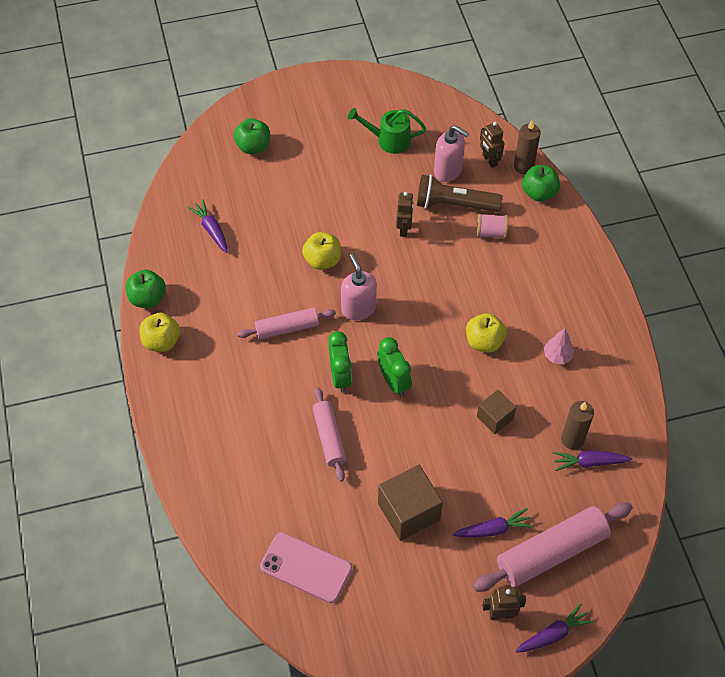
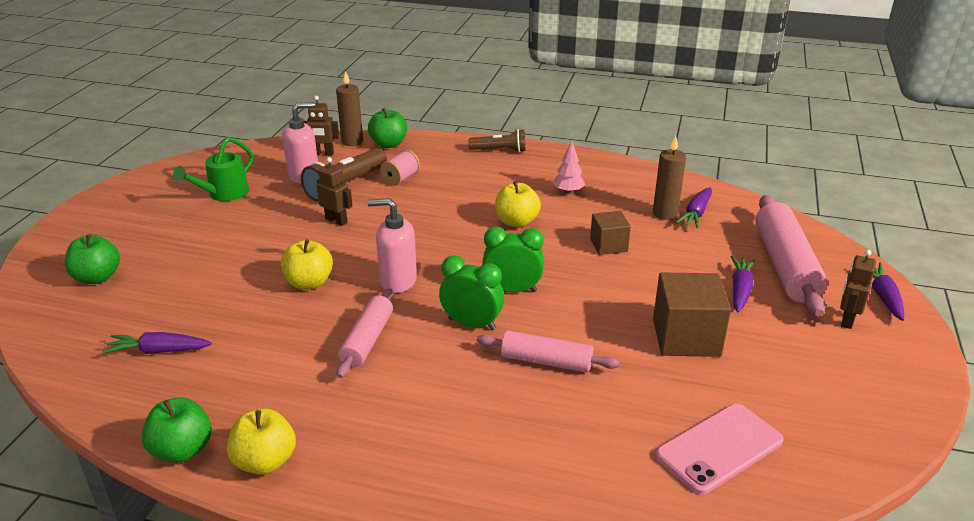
camera: 60 degrees left, 25 degrees down
none -> brown flashlight [469,129,526,152]

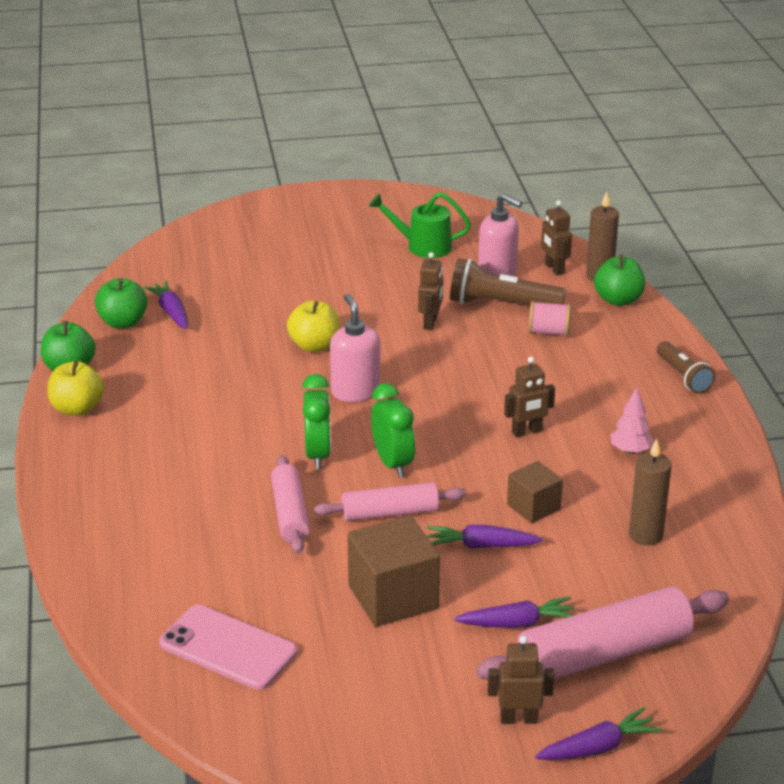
camera: 65 degrees right, 0 degrees up
green apple [65,234,120,284] -> green apple moved to [95,278,148,329]
pink rolling pin [336,288,393,378] -> pink rolling pin moved to [314,482,466,521]
yellow apple [495,181,541,228] -> brown robot [504,357,555,437]
purple carrot [676,187,712,228] -> purple carrot moved to [427,525,542,549]

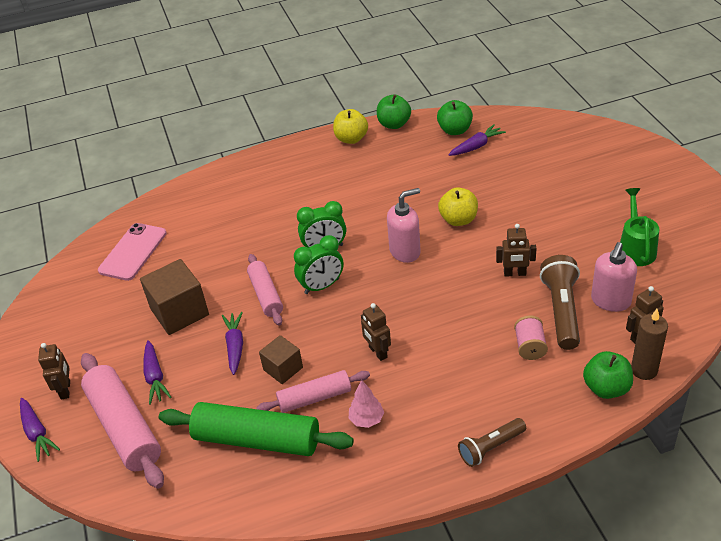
camera: 85 degrees right, 10 degrees up
pink rolling pin [271,455,310,554] -> pink rolling pin moved to [256,370,370,413]
brown candle [629,438,672,545] -> green rolling pin [159,402,354,456]

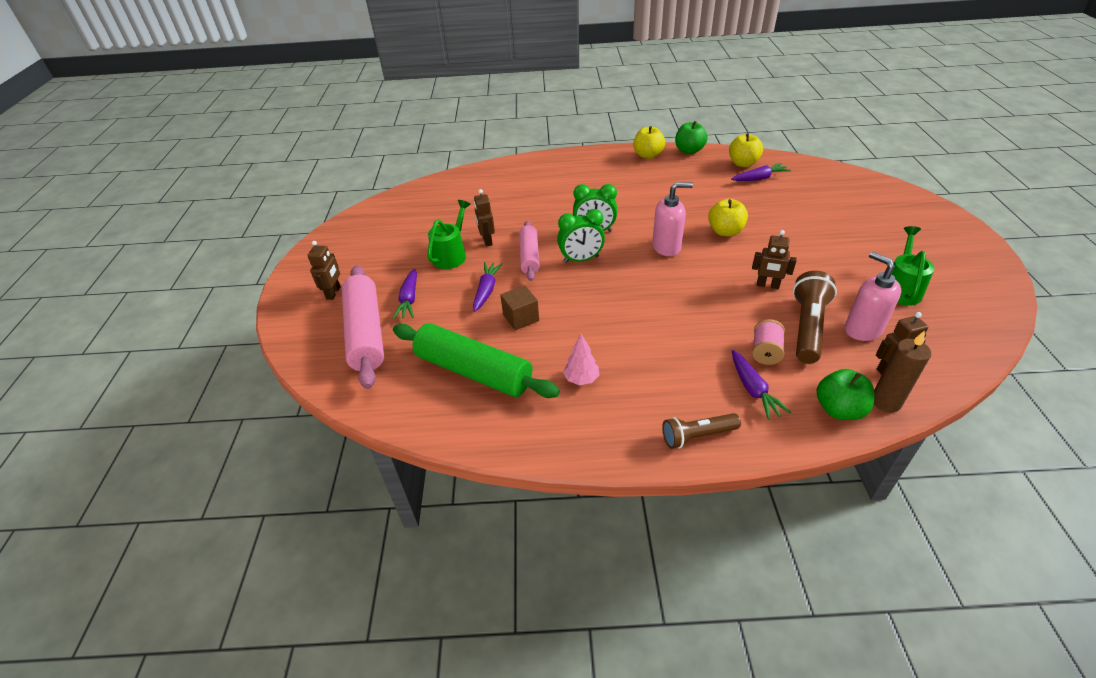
camera: 15 degrees right, 0 degrees up
purple carrot [20,398,60,462] -> purple carrot moved to [732,350,791,420]
pink phone [98,223,167,281] -> none
brown cube [140,259,209,335] -> green watering can [428,200,471,269]
pink rolling pin [256,370,370,413] -> none
brown robot [361,303,391,361] -> brown robot moved to [474,189,495,247]
green apple [437,100,473,135] -> yellow apple [729,133,763,167]
pink soap dispenser [591,242,637,312] -> pink soap dispenser turned 105 degrees clockwise [845,252,901,341]

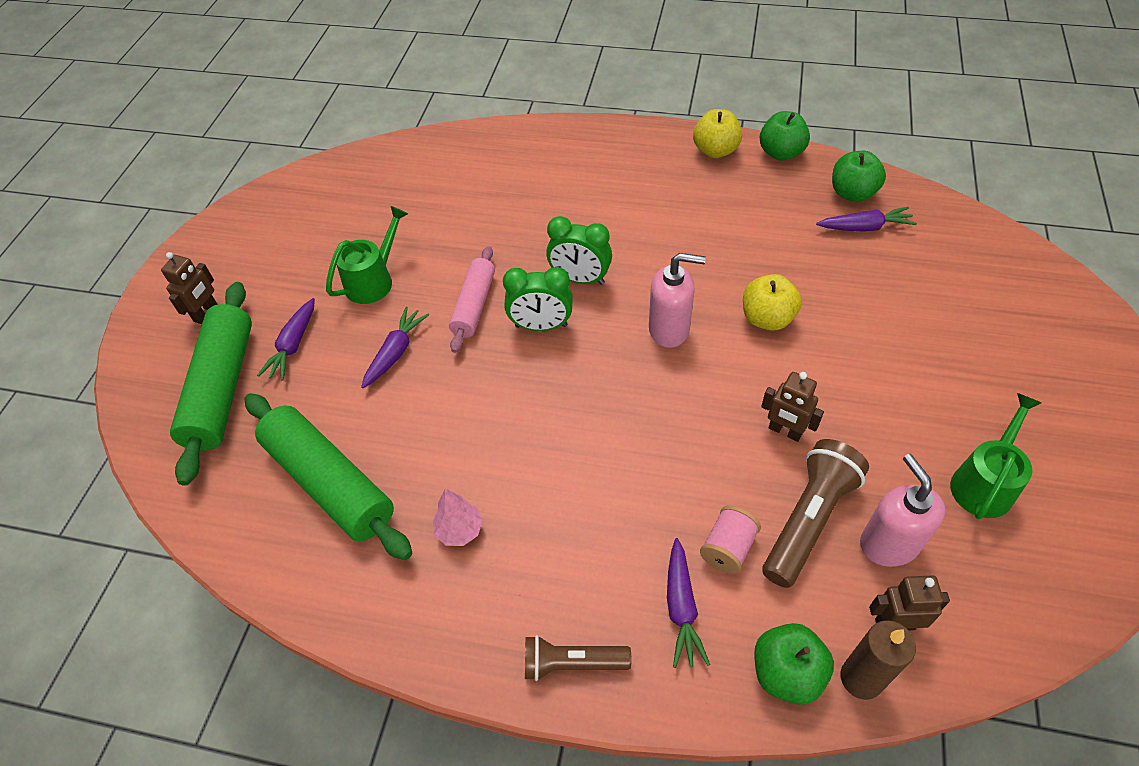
camera: 15 degrees right, 10 degrees up
pink rolling pin [342,265,384,389] -> green rolling pin [170,282,252,486]
brown robot [474,189,495,247] -> none
brown cube [500,285,539,330] -> none
yellow apple [729,133,763,167] -> green apple [832,151,886,202]

